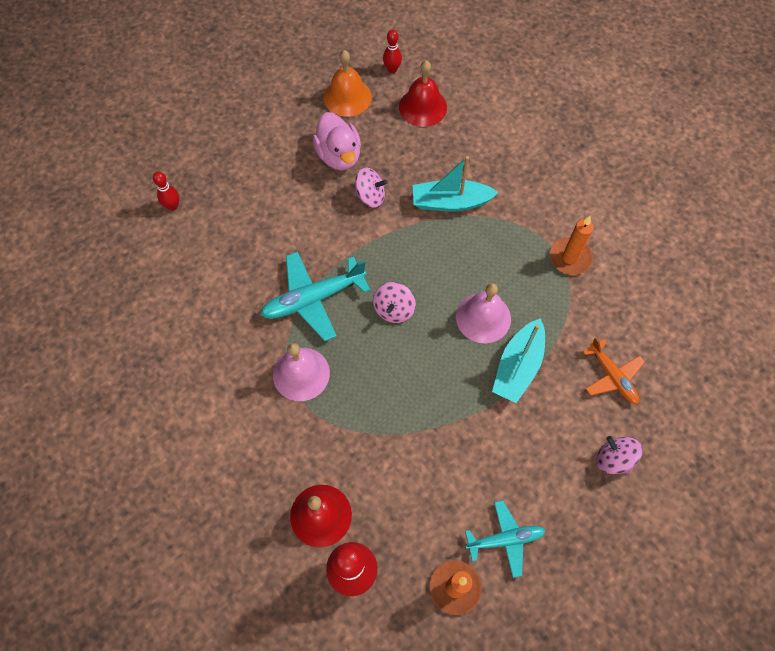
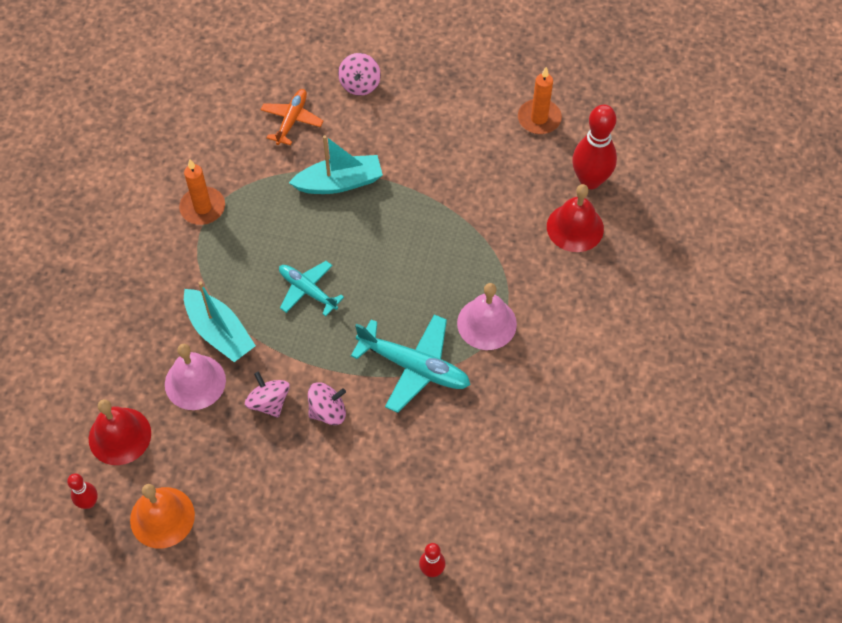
camera: 130 degrees left, 5 degrees down
pink duck [312,112,361,171] -> none
pink spinning top [373,282,416,323] -> pink spinning top moved to [308,382,346,425]
pink bell [456,283,511,343] -> pink bell moved to [165,344,226,410]
turquoise plane [465,500,546,578] -> turquoise plane moved to [279,261,344,316]

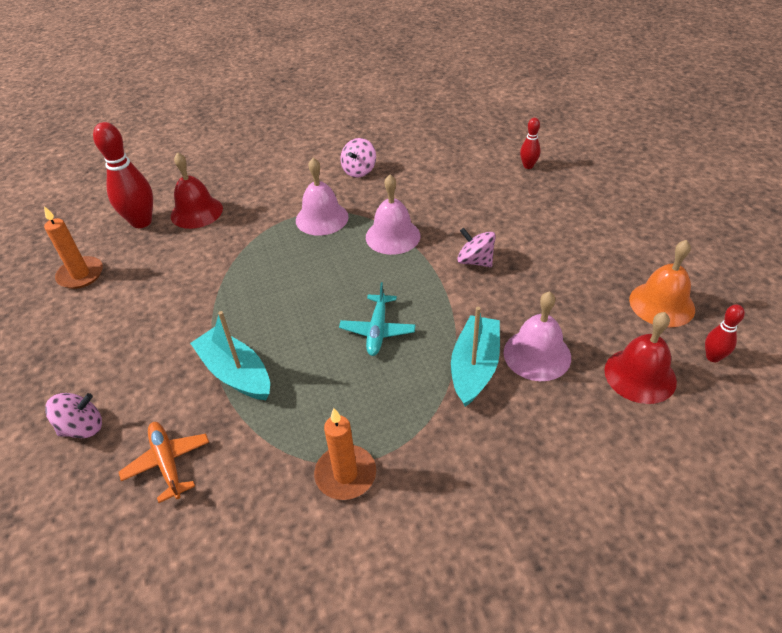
camera: 120 degrees left, 15 degrees down
pink spinning top [245,372,290,418] -> pink spinning top moved to [340,138,376,178]
orange plane [260,89,324,145] -> orange plane turned 75 degrees clockwise [119,422,209,503]
turquoise plane [351,314,470,413] -> pink bell [366,175,421,255]

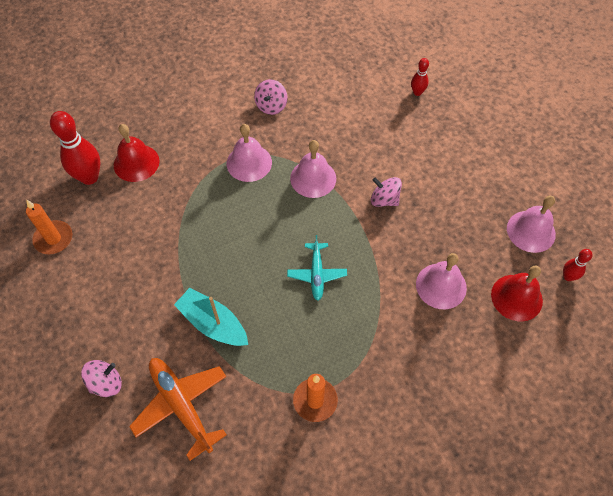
camera: 10 degrees left, 15 degrees up
orange plane [119,422,209,503] -> orange plane [129,358,227,461], size x1.57
turquoise boat [451,307,500,407] -> none
orange bell [629,240,695,328] -> pink bell [507,196,556,253]

